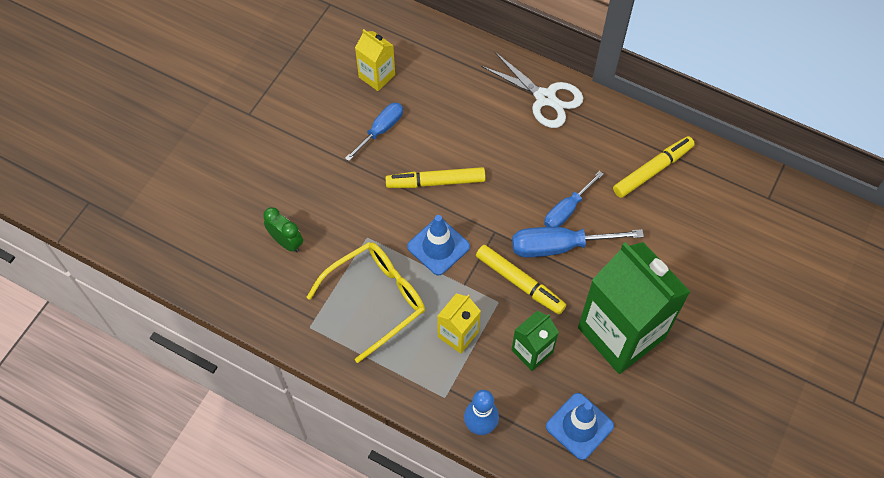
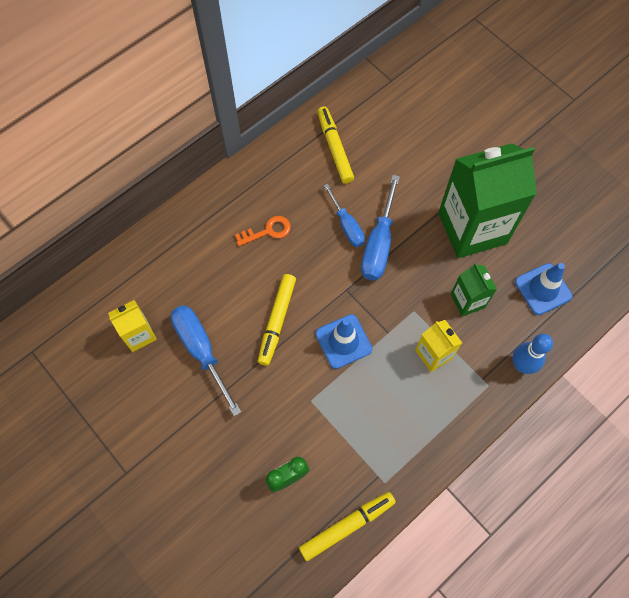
camera: 70 degrees left, 5 degrees up
yellow glasses [306,242,425,363] -> none
blue screwdriver [345,103,403,161] -> blue screwdriver [171,305,241,416], size x1.53
yellow marker [476,245,566,314] -> yellow marker moved to [299,492,396,561]
white scissors [481,52,583,128] -> none
none -> orange key [235,216,291,246]

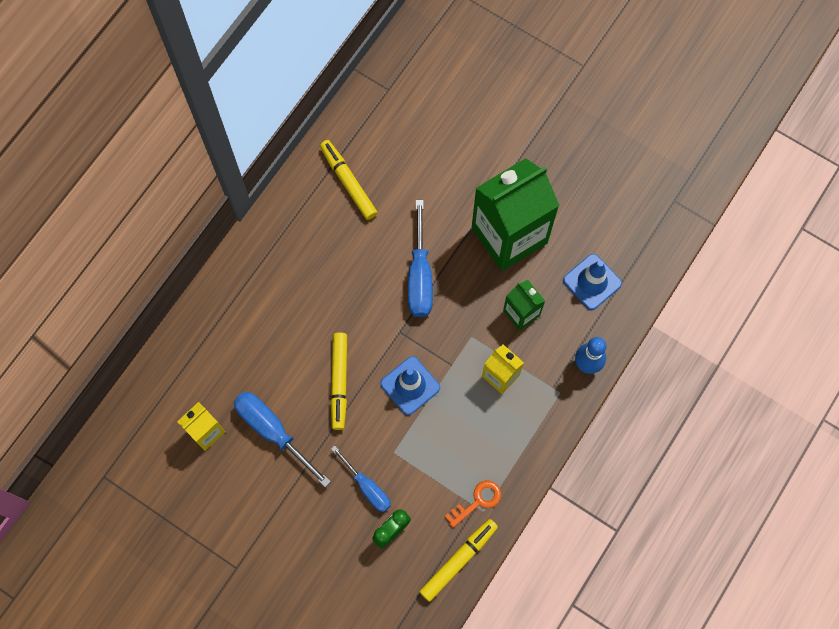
camera: 15 degrees left, 5 degrees up
orange key [235,216,291,246] -> orange key moved to [445,481,501,528]
blue screwdriver [323,184,365,247] -> blue screwdriver moved to [331,445,391,512]

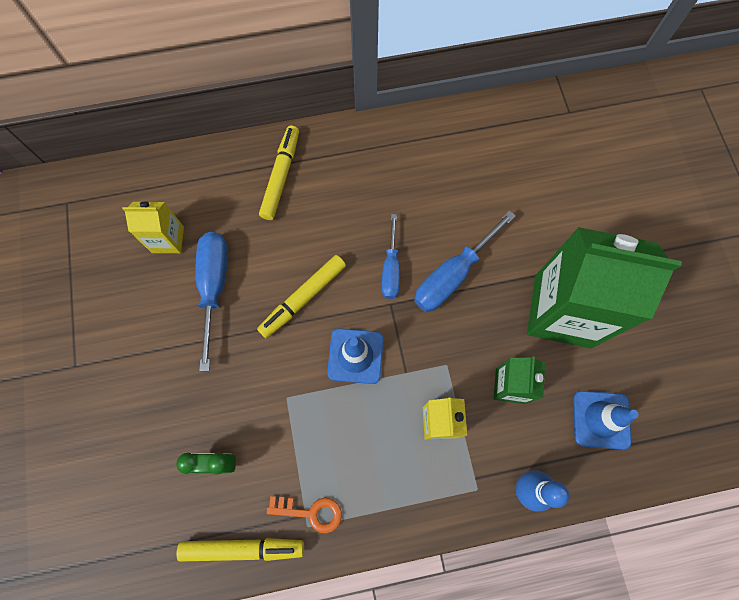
camera: 45 degrees right, 0 degrees up
yellow marker [320,140,378,220] -> yellow marker moved to [259,125,299,220]
blue screwdriver [331,445,391,512] -> blue screwdriver moved to [381,214,400,299]

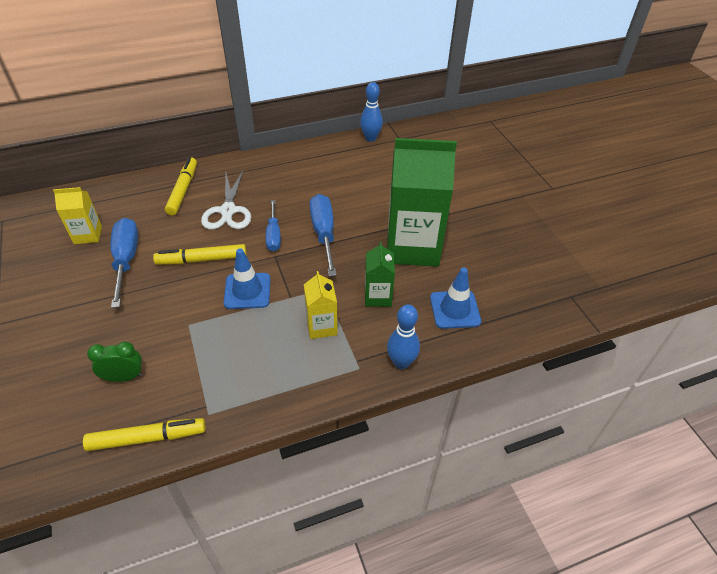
camera: 10 degrees left, 25 degrees down
yellow marker [257,255,346,338] -> yellow marker turned 45 degrees clockwise [153,244,247,265]
orange key [267,496,342,533] -> none
blue screwdriver [414,210,516,312] -> blue screwdriver turned 135 degrees clockwise [310,194,337,276]
none -> white scissors [201,171,251,230]
none -> blue bowling pin [360,82,383,142]

